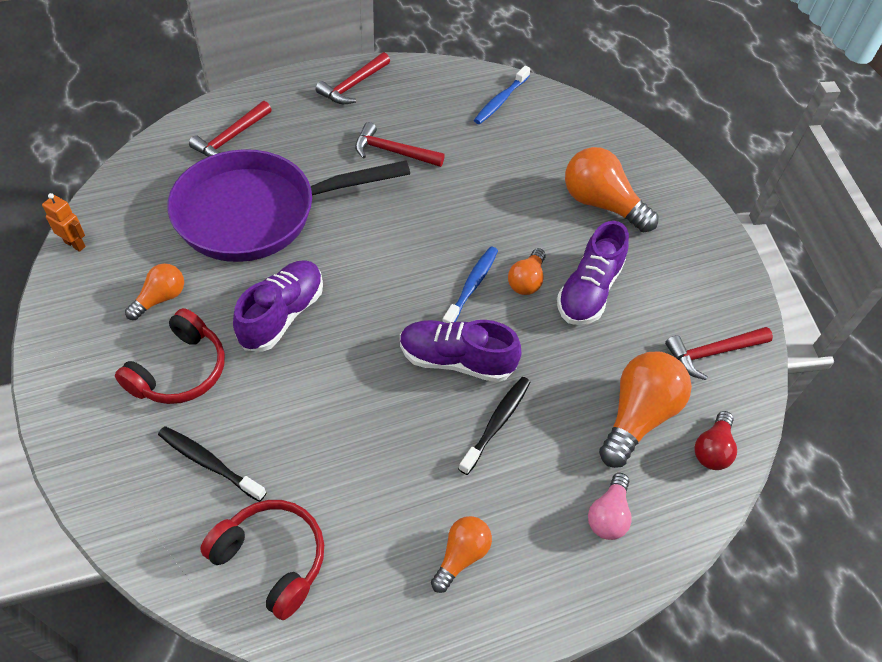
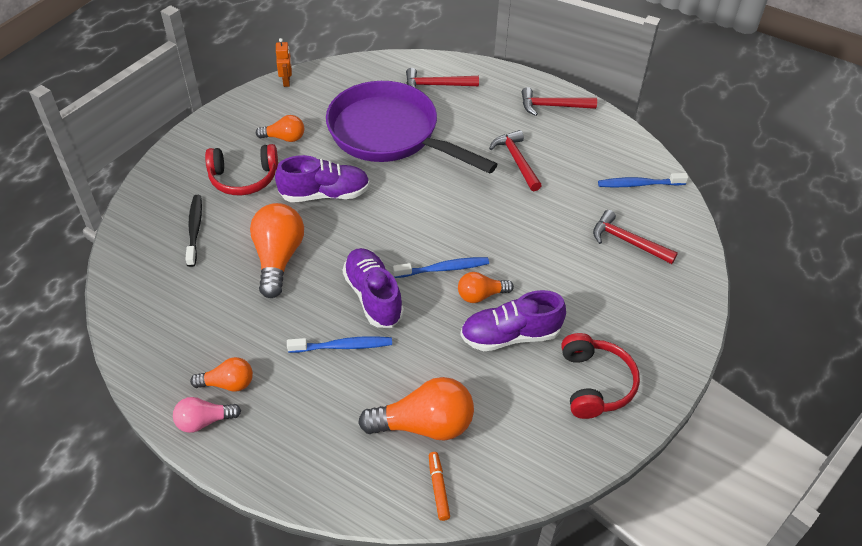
camera: 55 degrees right, 5 degrees down
red headphones [200,500,324,620] -> red headphones moved to [561,333,640,419]
black toothbrush [459,377,530,475] -> blue toothbrush [287,336,392,353]
orange light bulb [565,147,658,233] -> orange light bulb moved to [250,203,304,298]
pink light bulb [588,473,632,540] -> pink light bulb moved to [173,397,241,433]
red hammer [665,327,773,380] -> red hammer moved to [593,210,678,264]
red light bulb [694,411,737,470] -> orange marker [429,452,450,521]

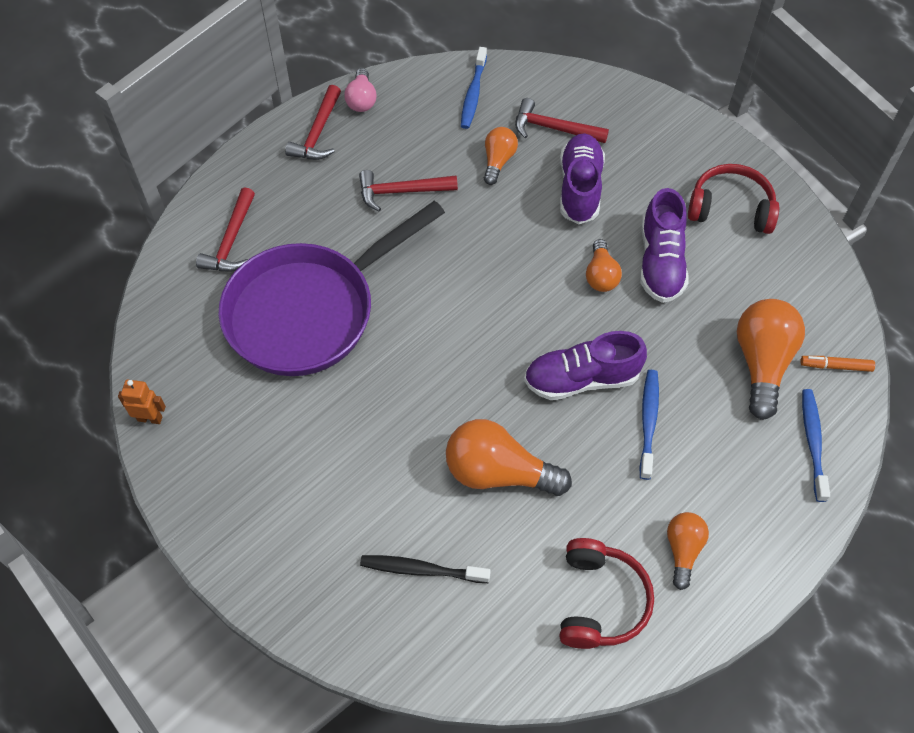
camera: 75 degrees left, 10 degrees up
pink light bulb [173,397,241,433] -> pink light bulb moved to [344,68,377,112]
red headphones [205,144,278,195] -> red headphones moved to [559,538,654,649]
orange light bulb [256,115,304,142] -> orange light bulb moved to [484,127,518,185]
purple shoe [275,155,370,202] -> purple shoe moved to [560,133,605,224]
blue toothbrush [393,257,489,278] -> blue toothbrush moved to [802,389,830,502]
red hammer [593,210,678,264] -> red hammer turned 60 degrees clockwise [515,98,609,143]

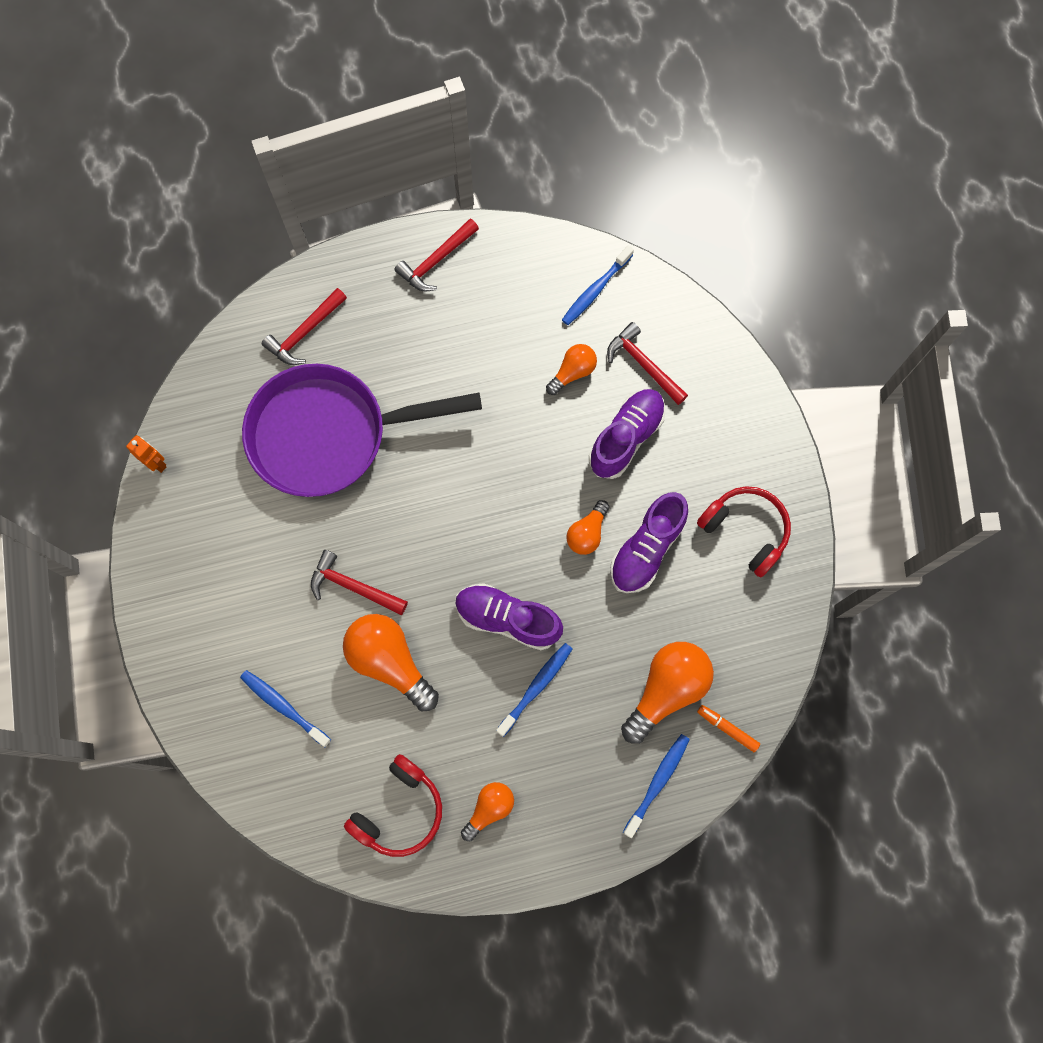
camera: 30 degrees right, 15 degrees up
pink light bulb [344,68,377,112] -> none
red hammer [359,170,458,211] -> red hammer moved to [311,550,408,615]
black toothbrush [360,555,491,583] -> blue toothbrush [240,670,331,747]

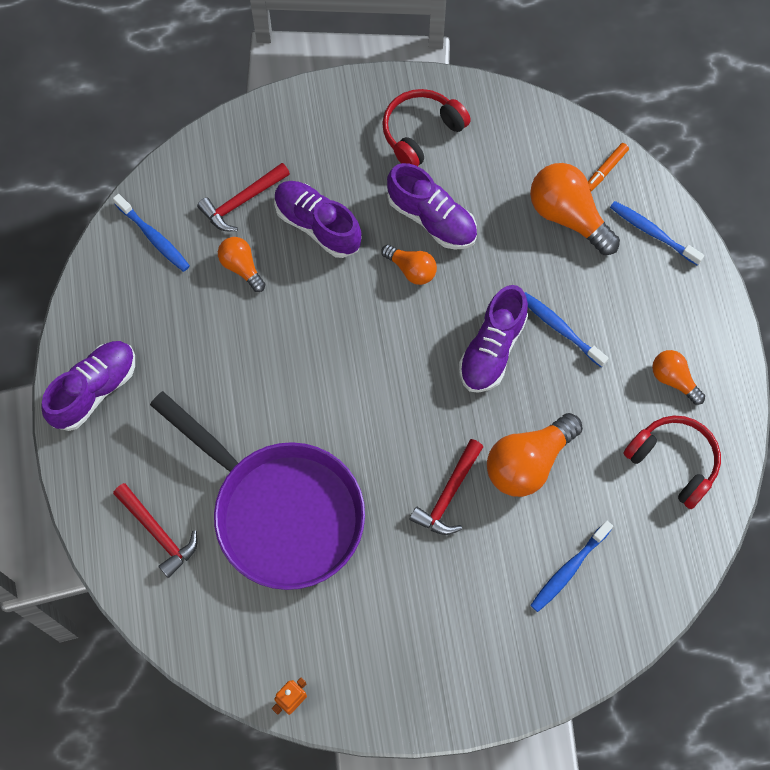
camera: 85 degrees left, 5 degrees down
purple pan [242,364,482,497] -> purple pan turned 45 degrees counterclockwise [150,391,365,590]
red hammer [394,219,479,291] -> purple shoe [41,341,135,431]

